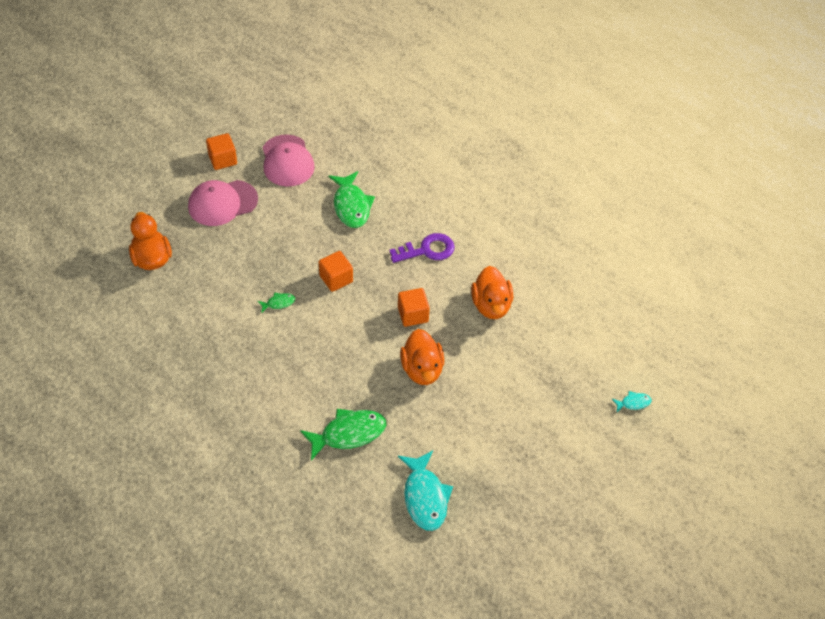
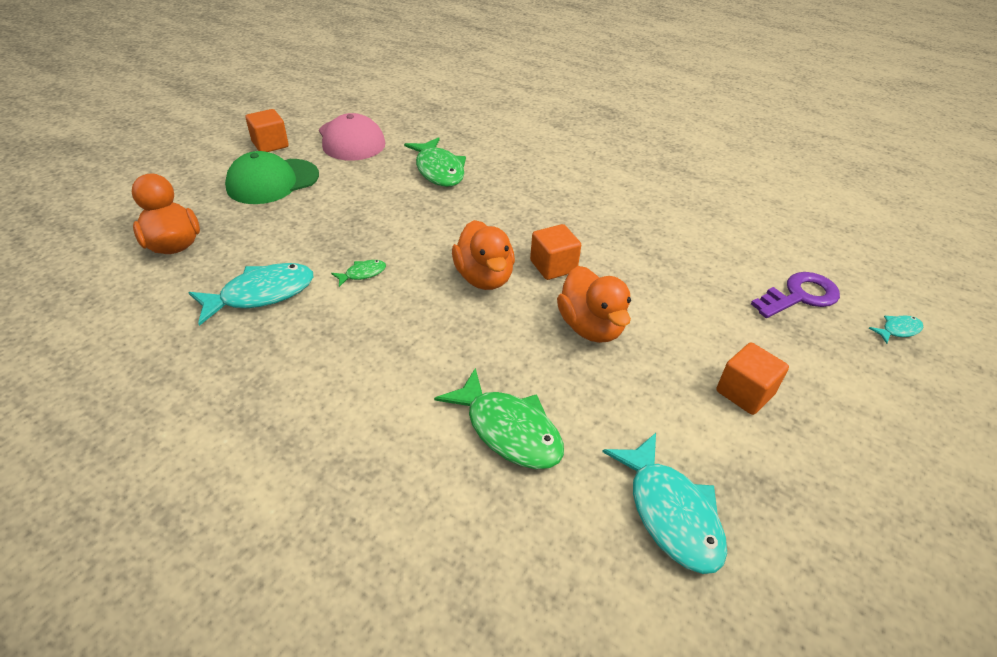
camera: 10 degrees left, 10 degrees down
pink cap [188,180,258,226] -> green cap [225,151,319,204]
green fish [300,409,386,461] -> green fish turned 75 degrees clockwise [434,368,564,469]
orange cube [319,251,353,292] -> orange cube moved to [716,342,789,415]
purple key [390,233,455,263] -> purple key moved to [751,272,840,318]
orange duck [471,266,513,319] -> orange duck moved to [452,220,515,290]
none -> turquoise fish [188,263,313,326]

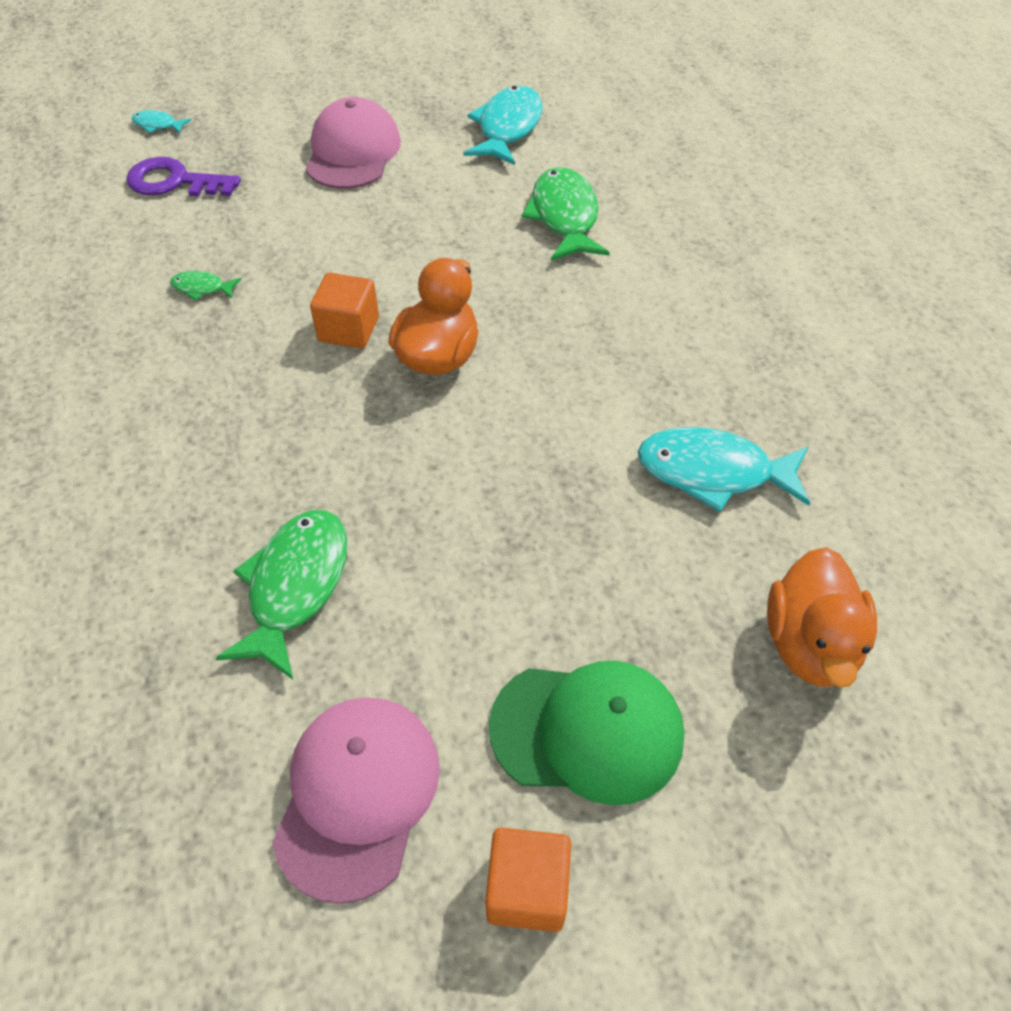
camera: 140 degrees left, 10 degrees up
green fish [331,260,386,287] -> green fish moved to [170,271,241,301]
orange duck [557,266,631,343] -> none
orange cube [716,342,789,415] -> pink cap [305,97,401,189]

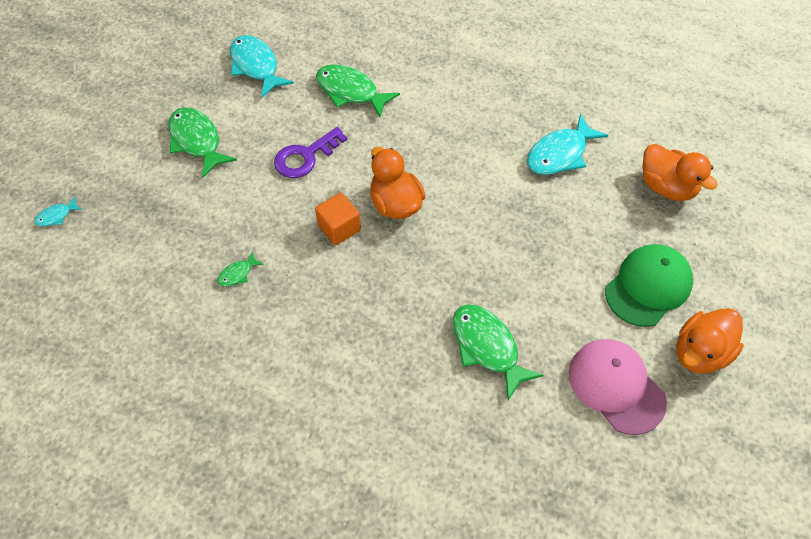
camera: 50 degrees left, 5 degrees up
purple key [126,157,241,196] -> purple key moved to [274,127,347,178]
pink cap [305,97,401,189] -> green fish [168,107,237,178]
orange cube [485,828,571,932] -> orange duck [677,308,744,374]

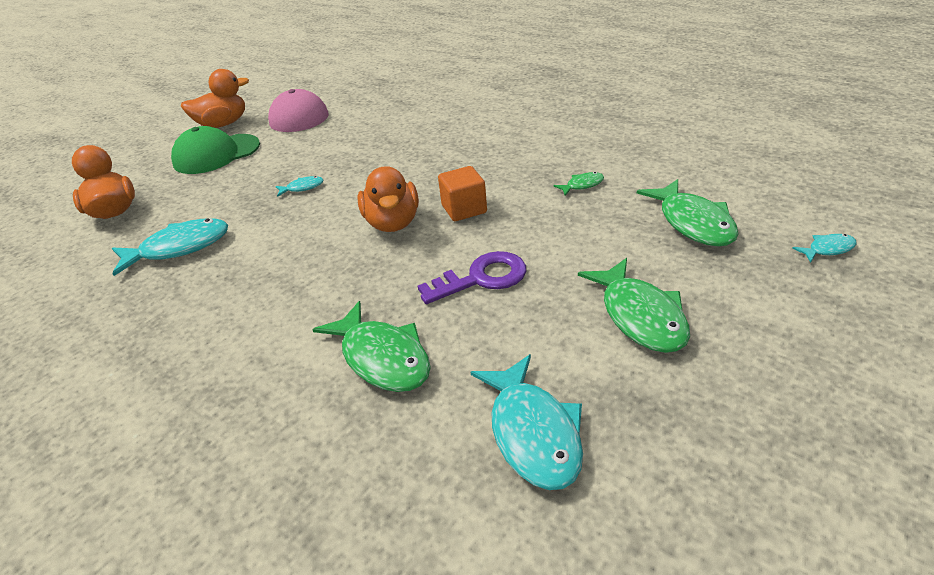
camera: 160 degrees left, 20 degrees down
green fish [453,305,544,400] -> green fish moved to [637,179,738,247]
none -> turquoise fish [276,176,324,197]

